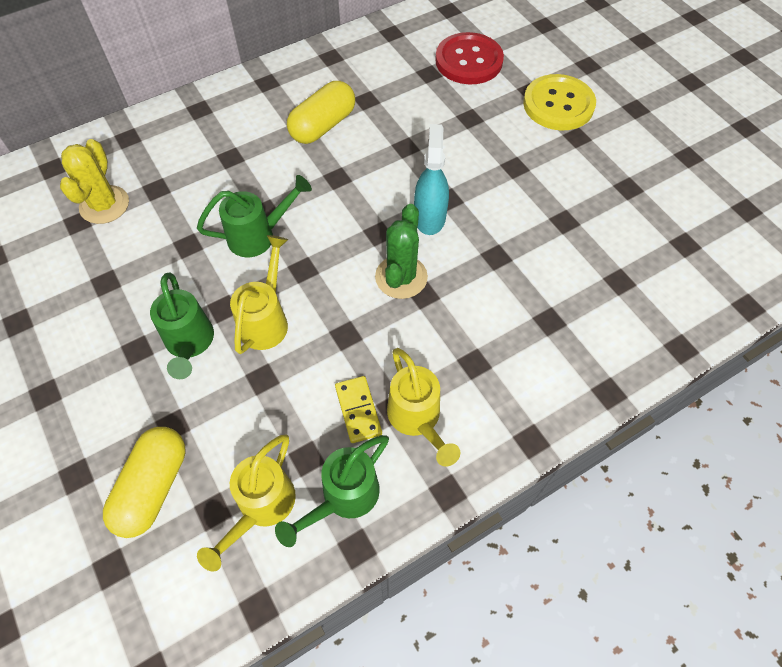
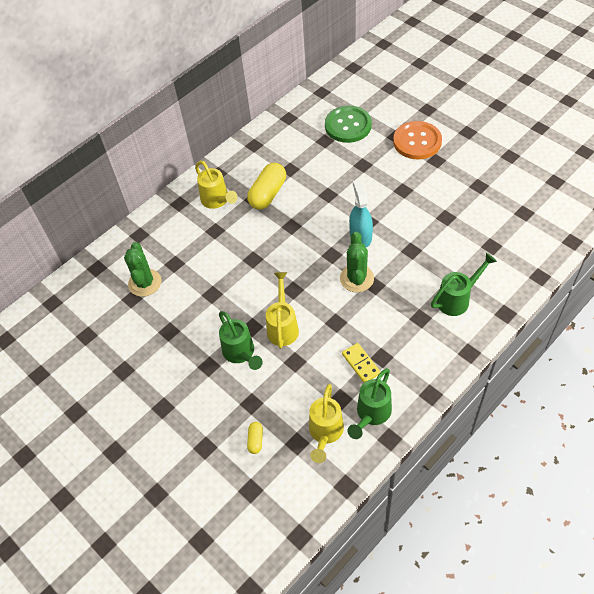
camera: 10 degrees left, 5 degrees down
yellow cactus [60,139,129,224] -> green cactus [124,242,162,297]
yellow capsule [103,427,186,538] -> yellow capsule [247,422,263,454], size x0.48
green watering can [197,175,312,257] -> green watering can moved to [431,253,497,316]
yellow watering can [387,348,460,467] -> yellow watering can moved to [195,161,238,209]
red button [435,32,504,84] -> green button [325,105,372,143]
yellow button [523,74,596,131] -> orange button [393,121,442,159]

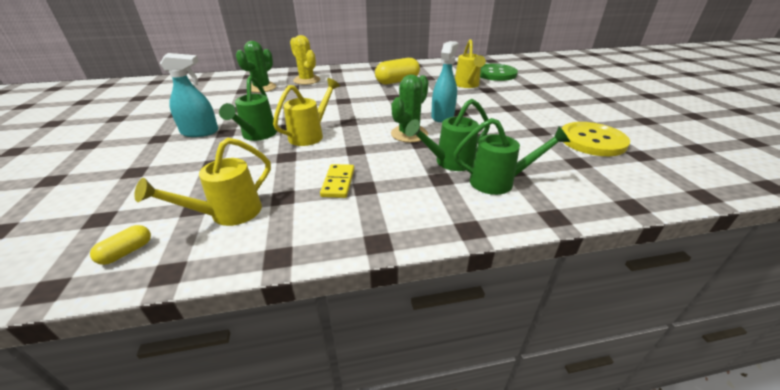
camera: 30 degrees right, 20 degrees down
yellow watering can [195,161,238,209] -> yellow watering can moved to [455,39,486,88]
yellow capsule [247,422,263,454] -> yellow capsule moved to [90,225,151,265]
green watering can [347,368,392,439] -> green watering can moved to [405,99,490,171]
orange button [393,121,442,159] -> none
none -> turquoise spray bottle [159,53,218,137]
none -> yellow cactus [290,35,320,85]
none -> yellow button [562,122,630,156]

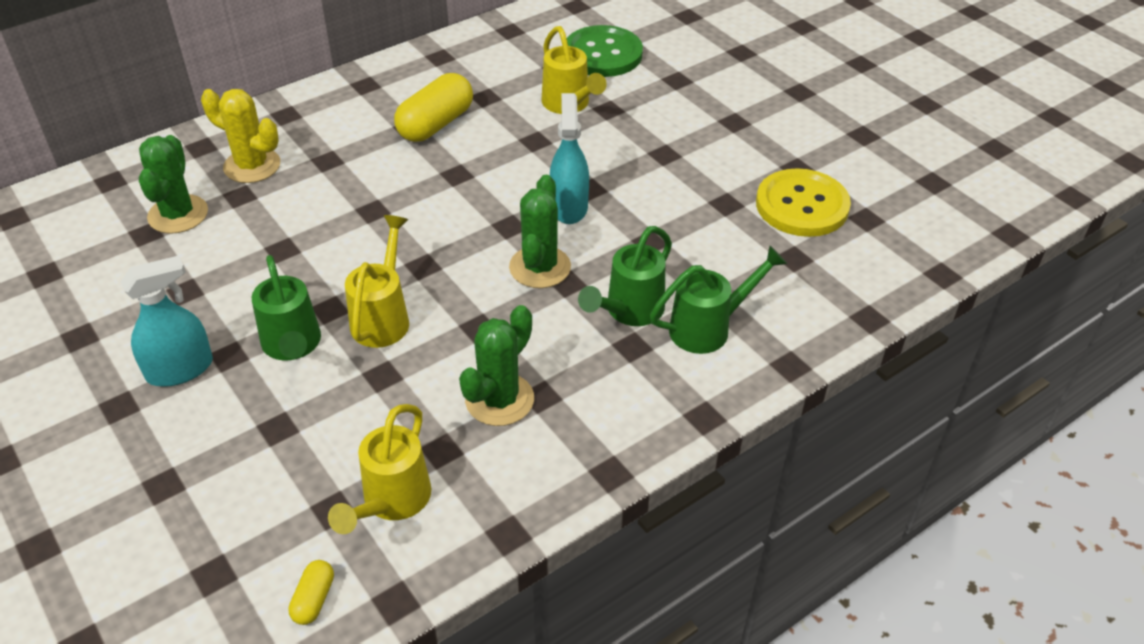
camera: 25 degrees left, 10 degrees up
yellow domino [320,164,354,198] -> green cactus [459,305,534,426]

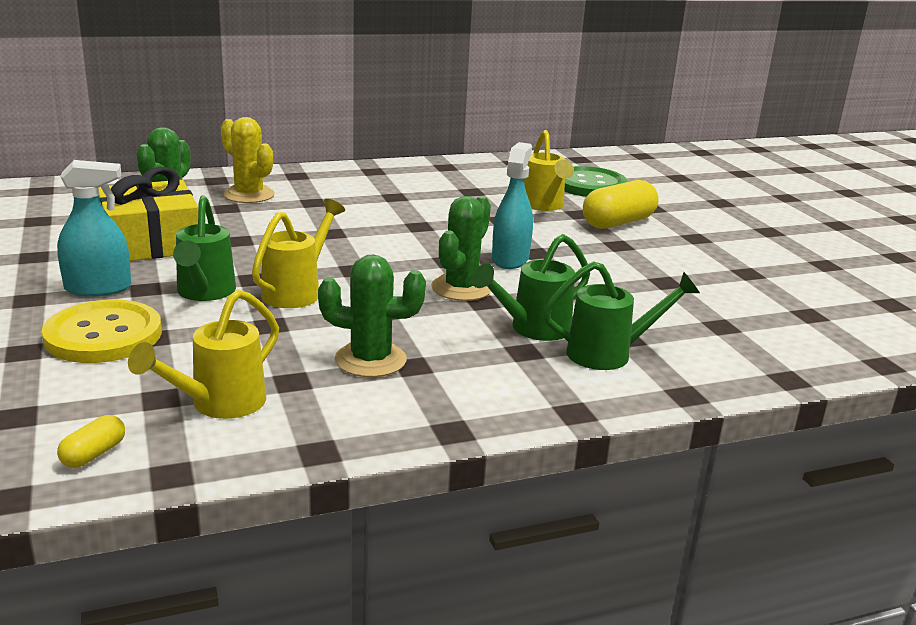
camera: 15 degrees right, 20 degrees down
yellow capsule [394,73,473,142] -> yellow capsule moved to [583,180,659,229]
green cactus [459,305,534,426] -> green cactus turned 45 degrees clockwise [318,254,426,377]
yellow button [756,169,851,237] -> yellow button moved to [42,300,162,363]
none -> yellow gift [99,167,198,261]

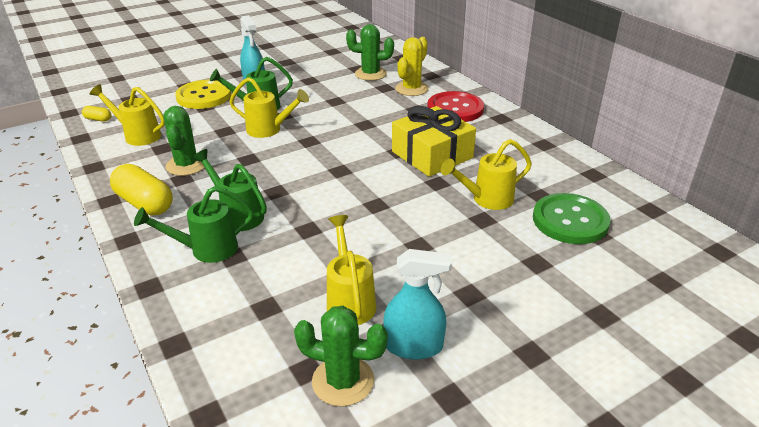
camera: 80 degrees right, 10 degrees up
yellow gift [99,167,198,261] -> yellow gift moved to [392,106,476,177]
green cactus [431,196,491,301] -> green cactus moved to [294,306,388,406]
turquoise spray bottle [492,142,533,269] -> turquoise spray bottle moved to [383,249,452,360]
green watering can [543,261,700,370] -> green watering can turned 90 degrees clockwise [134,186,254,263]
yellow capsule [583,180,659,229] -> yellow capsule moved to [110,164,173,215]
none -> yellow watering can [327,215,376,325]
none -> red button [427,91,484,122]

